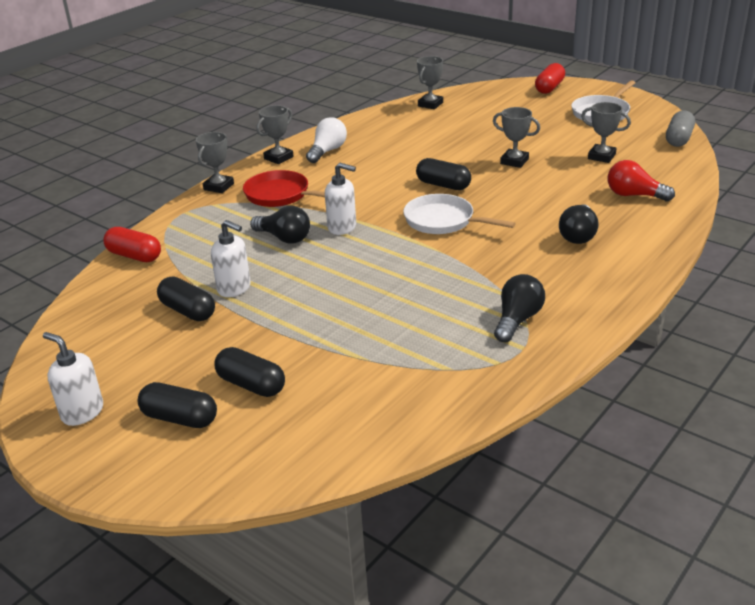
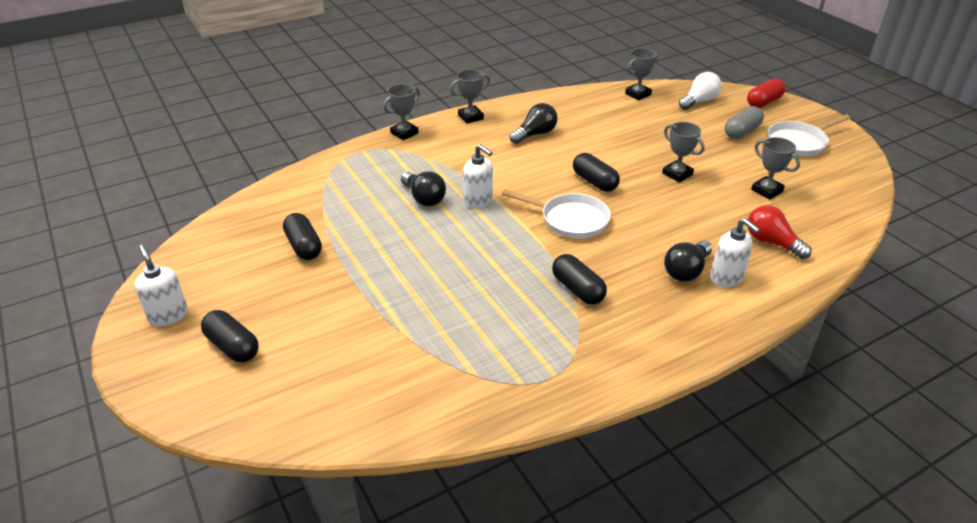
camera: 20 degrees right, 5 degrees up
red capsule [103,227,161,262] -> none
white soap dispenser [211,220,251,297] -> white soap dispenser moved to [711,218,760,288]
black capsule [214,347,285,397] -> black capsule moved to [552,254,607,305]
red pan [243,170,325,207] -> none
white light bulb [306,117,347,163] -> white light bulb moved to [679,72,722,110]
white pan [403,194,516,234] -> white pan turned 150 degrees clockwise [502,189,611,239]
black light bulb [494,274,545,343] -> black light bulb moved to [510,103,558,144]
grey capsule [666,110,695,147] -> grey capsule moved to [725,106,764,139]

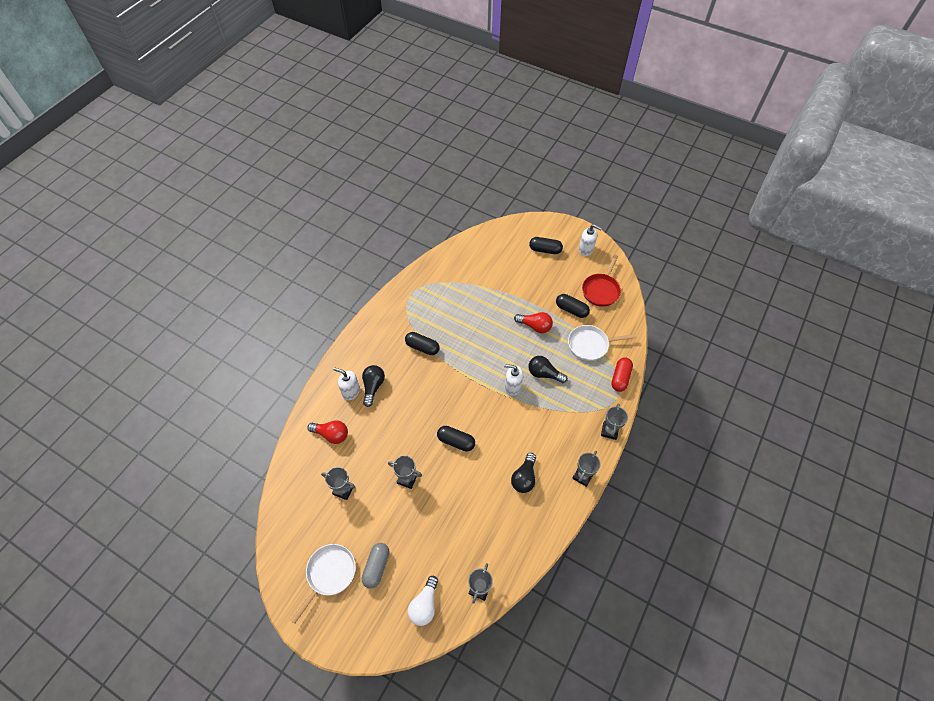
camera: 150 degrees right, 20 degrees up
white pan [502,189,611,239] -> white pan moved to [568,325,636,361]
red capsule [747,79,786,108] -> red capsule moved to [611,357,633,392]
none -> red light bulb [514,312,553,333]
none -> red pan [582,254,621,307]

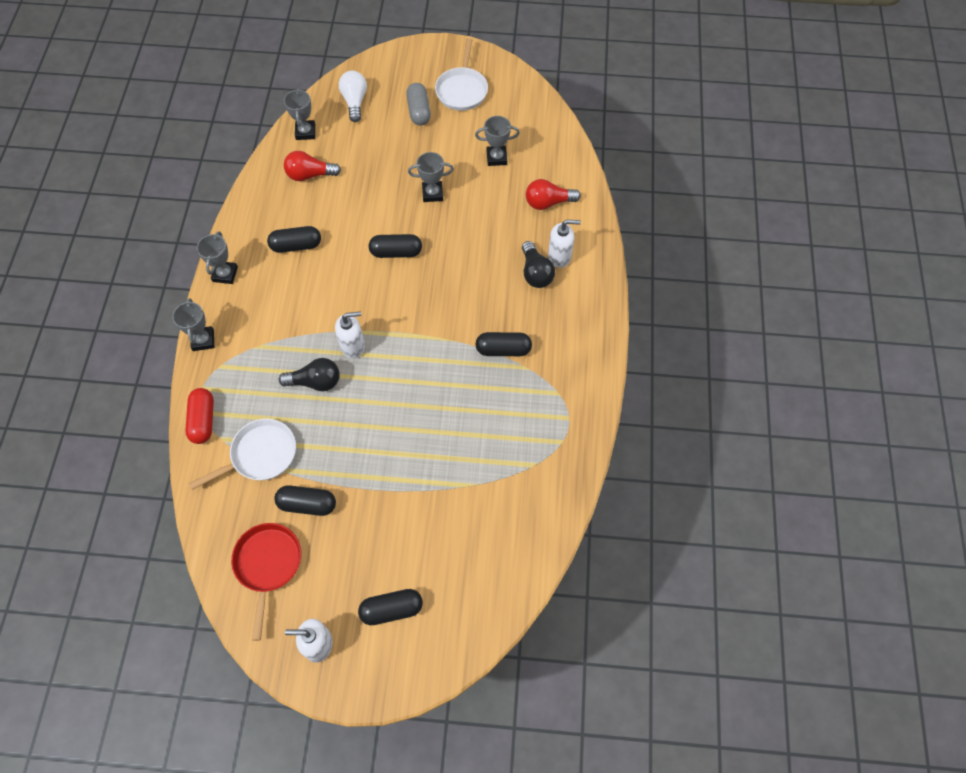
camera: 155 degrees right, 5 degrees up
black light bulb [511,453,536,493] -> black capsule [267,226,321,253]
red light bulb [514,312,553,333] -> red light bulb moved to [284,151,341,181]

